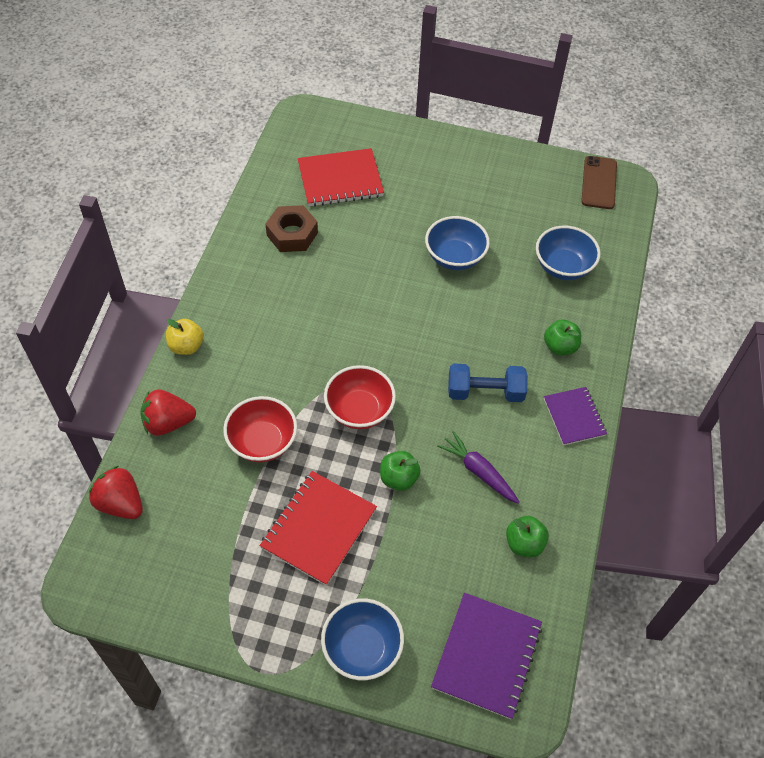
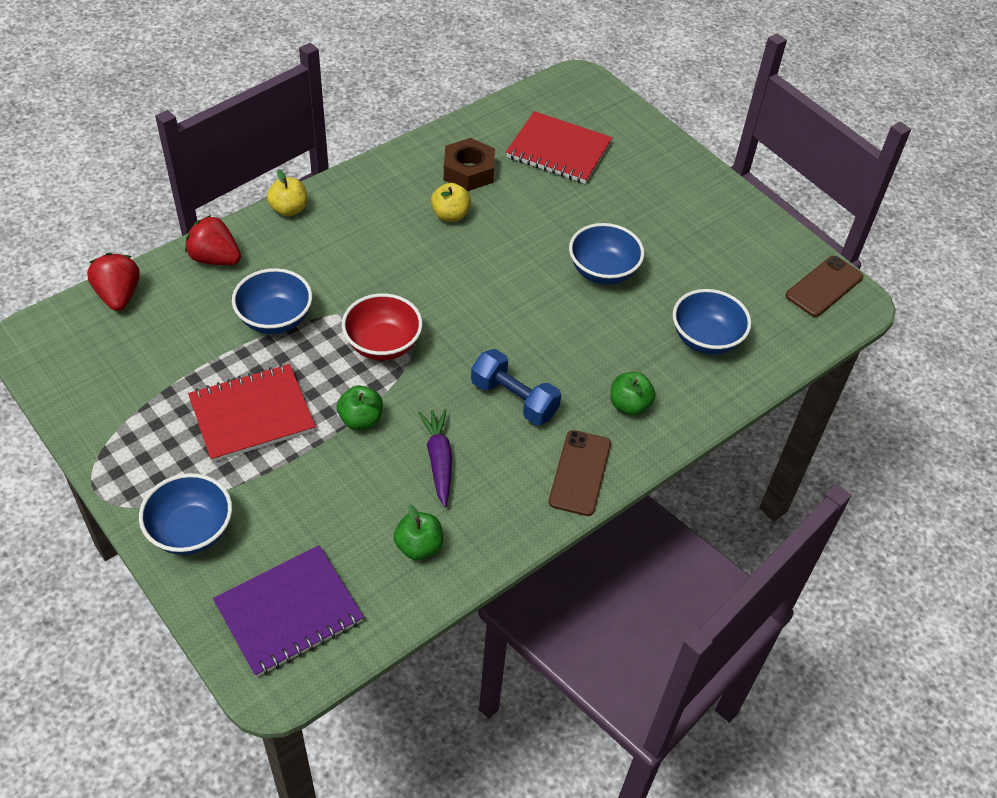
camera: 35 degrees right, 5 degrees down
red bowl [223,396,297,462] -> blue bowl [232,268,312,334]
purple notebook [544,387,607,445] -> brown phone [549,430,611,516]
none -> yellow apple [431,183,471,222]

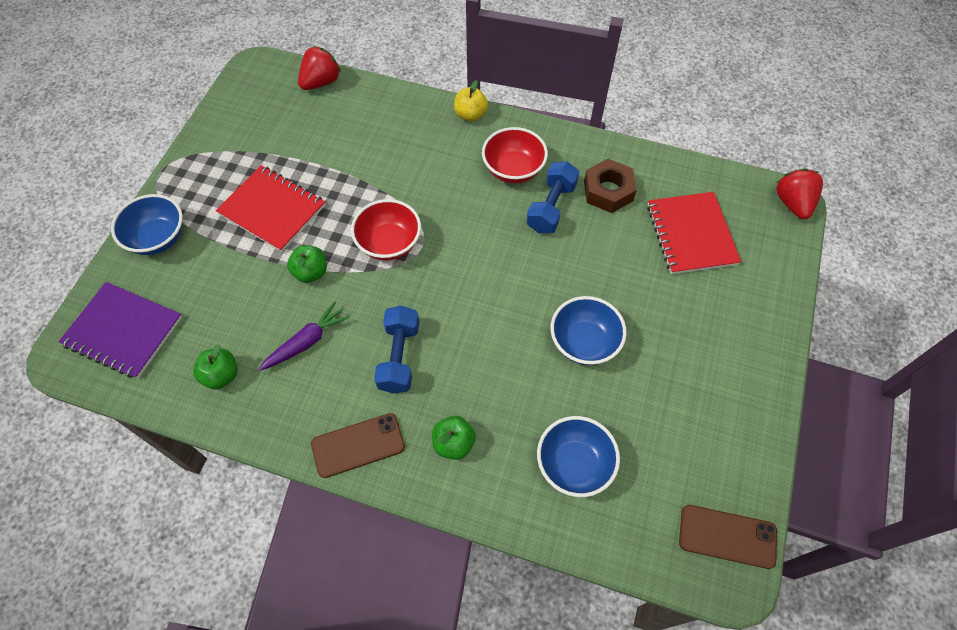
camera: 60 degrees right, 10 degrees up
red strawberry [185,215,241,265] -> red strawberry moved to [776,169,823,219]
blue bowl [232,268,312,334] -> none
yellow apple [431,183,471,222] -> blue dumbbell [526,161,579,233]
none -> red bowl [482,127,548,184]

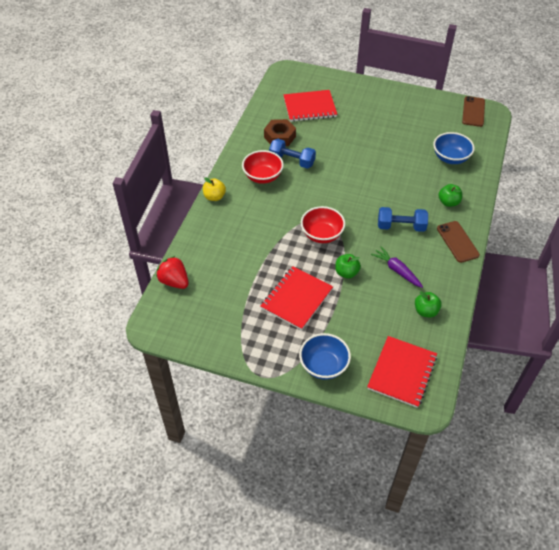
camera: 90 degrees left, 10 degrees down
purple notebook [59,282,182,379] -> red notebook [367,336,437,408]
blue bowl [551,296,627,365] -> none
red strawberry [776,169,823,219] -> none

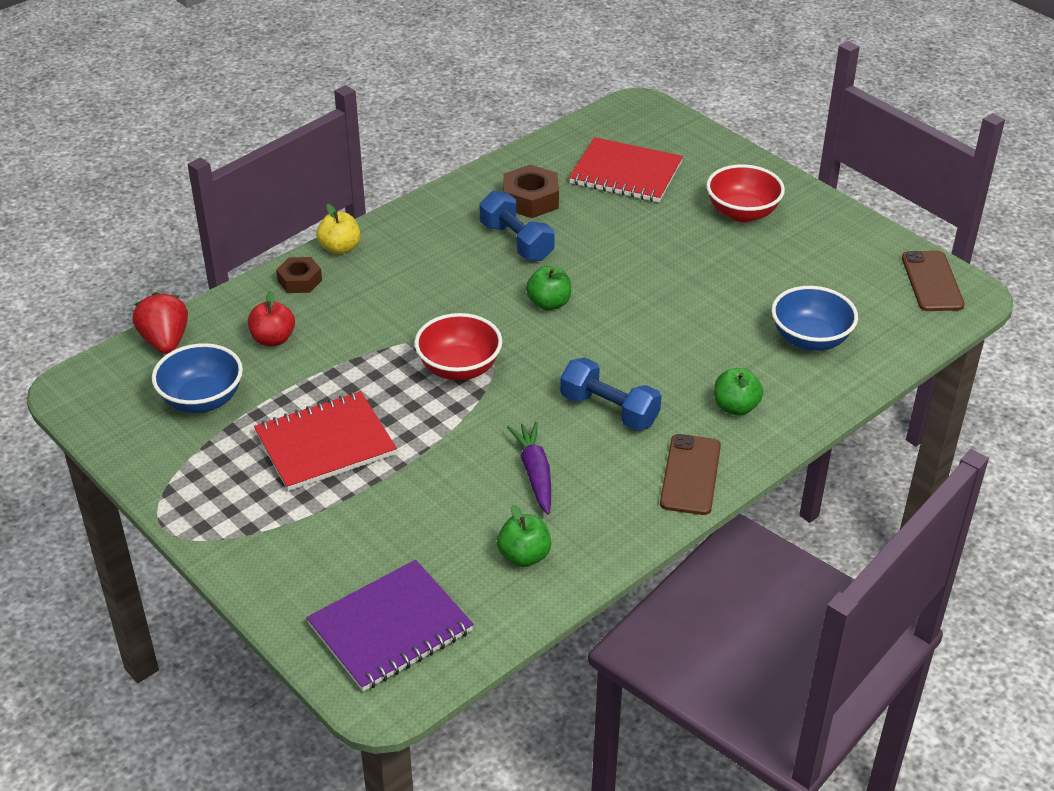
camera: 30 degrees right, 10 degrees down
red bowl [242,150,284,184] -> red bowl moved to [706,164,785,222]
blue bowl [299,333,351,380] -> blue bowl moved to [152,343,243,413]
green apple [335,254,361,279] -> green apple moved to [526,266,571,310]
red notebook [367,336,437,408] -> purple notebook [307,560,474,691]
brown phone [462,96,485,127] -> brown phone turned 45 degrees counterclockwise [902,251,965,311]
none -> red apple [248,291,295,346]
none -> brown nut [276,257,322,293]

